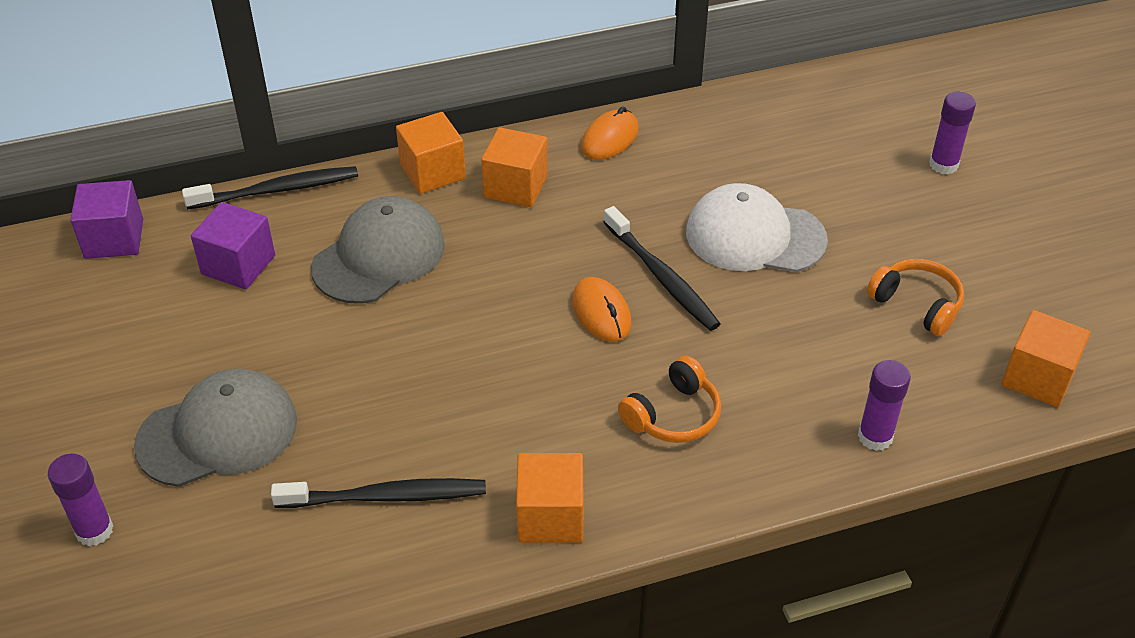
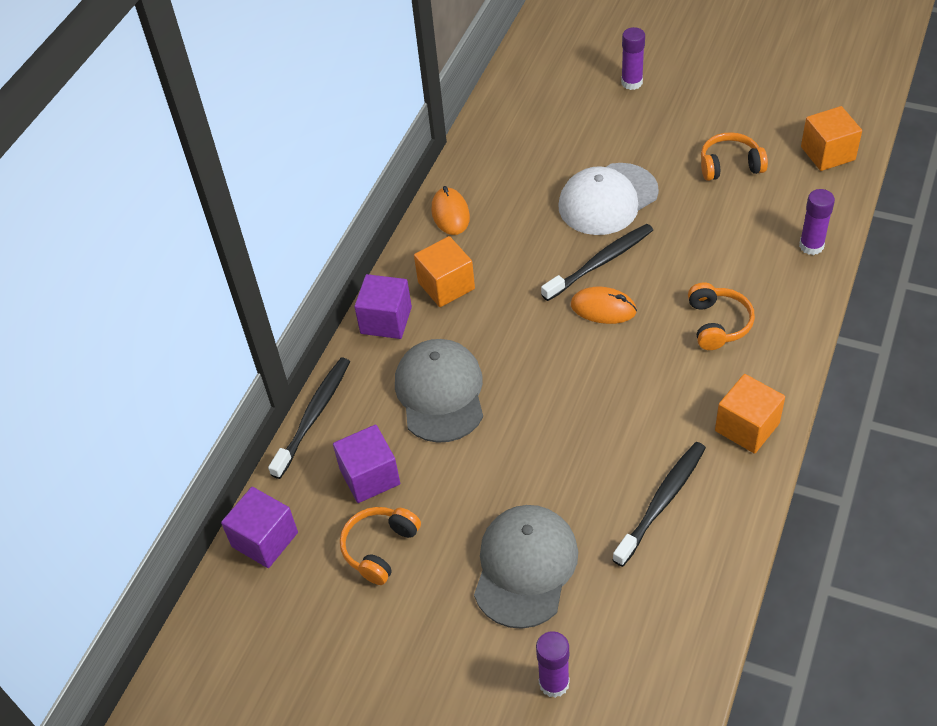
camera: 45 degrees left, 5 degrees up
orange cube [396,112,466,194] -> purple cube [354,274,412,339]
black toothbrush [603,206,721,331] -> black toothbrush turned 45 degrees counterclockwise [541,224,653,301]
none -> orange headphones [340,507,421,585]

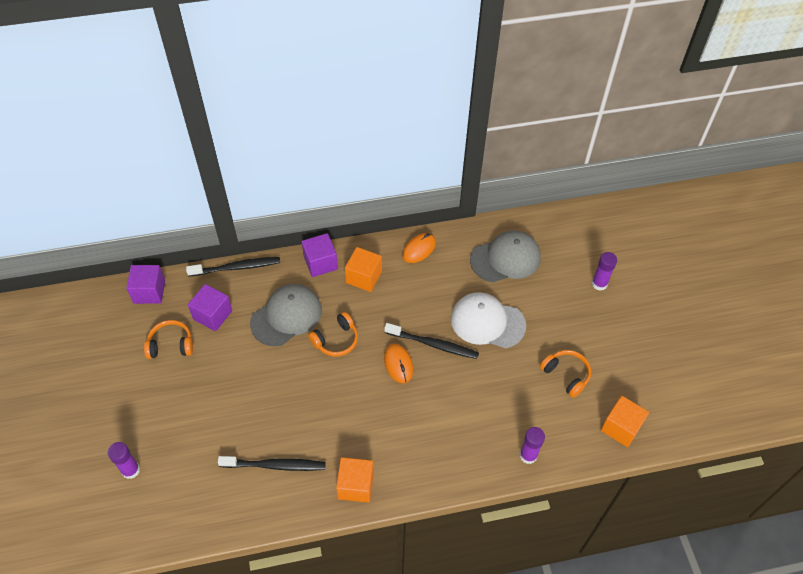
camera: 50 degrees right, 5 degrees up
grey cap [474,505,578,629] -> grey cap moved to [470,230,541,282]
orange headphones [688,283,755,350] -> orange headphones moved to [308,312,358,356]

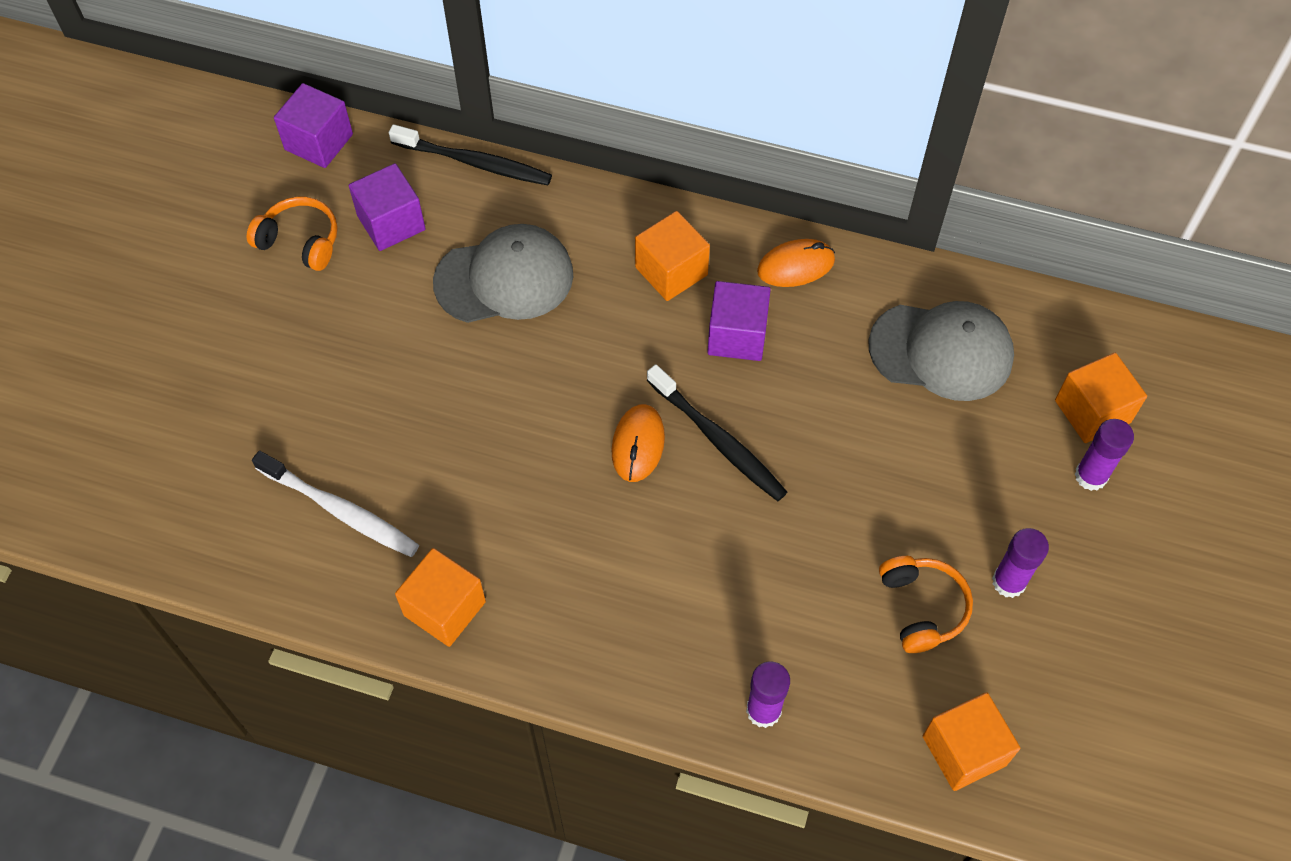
camera: 30 degrees right, 5 degrees up
purple glue stick [108,442,140,479] -> purple glue stick moved to [992,528,1049,598]
black toothbrush [218,456,326,471] -> white toothbrush [252,451,419,557]
purple cube [302,233,338,277] -> purple cube moved to [707,281,771,361]
orange headphones [308,312,358,356] -> none
white cap [451,292,526,348] -> none
none -> orange cube [1055,353,1147,443]

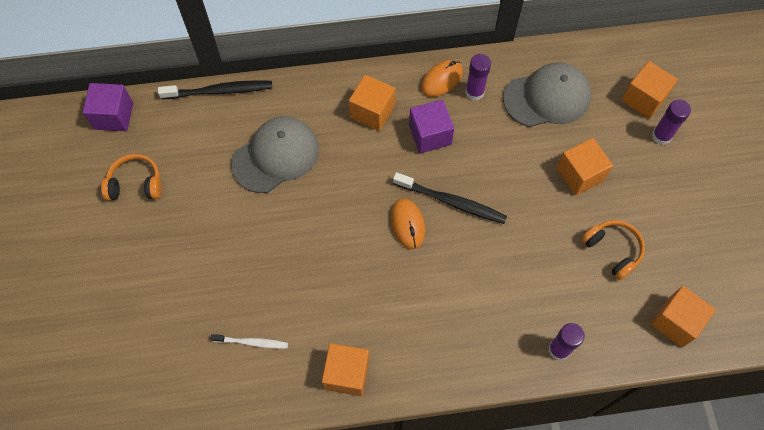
camera: 25 degrees left, 5 degrees up
white toothbrush [252,451,419,557] -> white toothbrush [211,334,288,349], size x0.60
purple cube [349,163,426,251] -> none
purple glue stick [992,528,1049,598] -> purple glue stick moved to [465,54,491,101]
none -> orange cube [557,138,613,195]

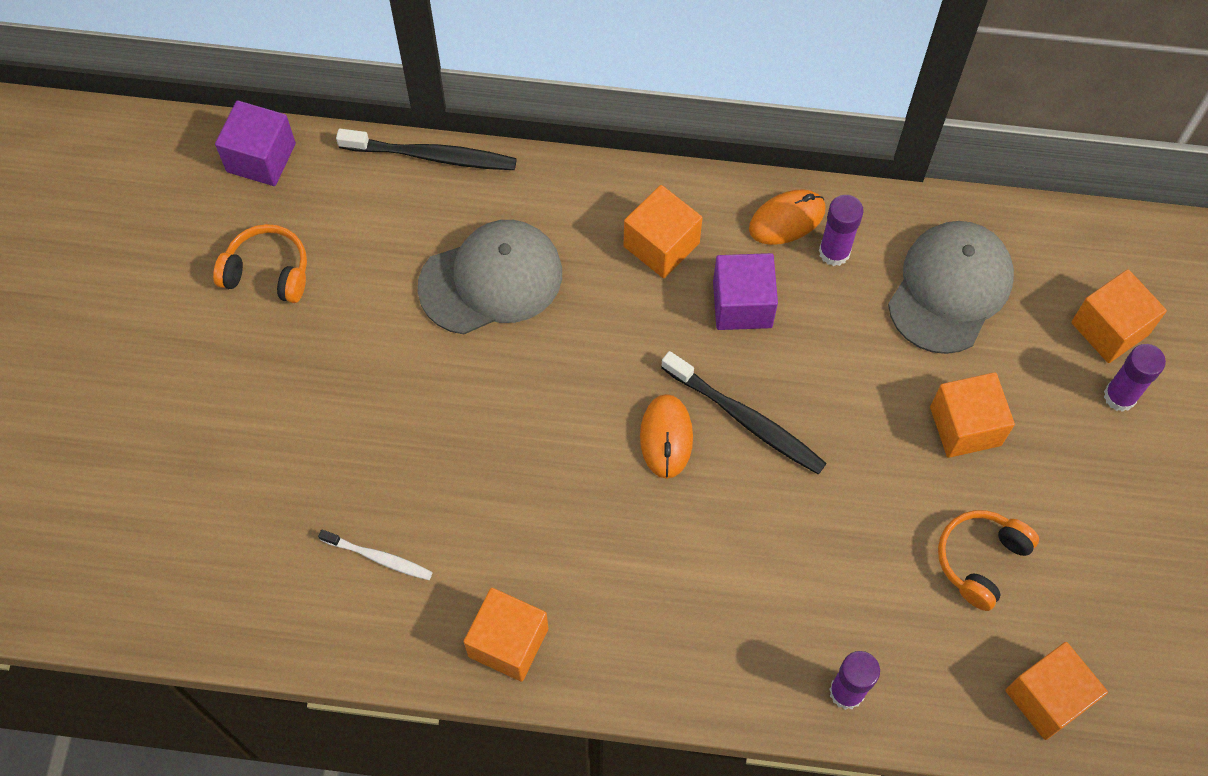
camera: 15 degrees right, 0 degrees up
grey cap [503,62,591,127] -> grey cap turned 60 degrees counterclockwise [888,221,1014,354]
orange headphones [581,220,645,281] -> orange headphones turned 120 degrees counterclockwise [938,510,1039,611]

